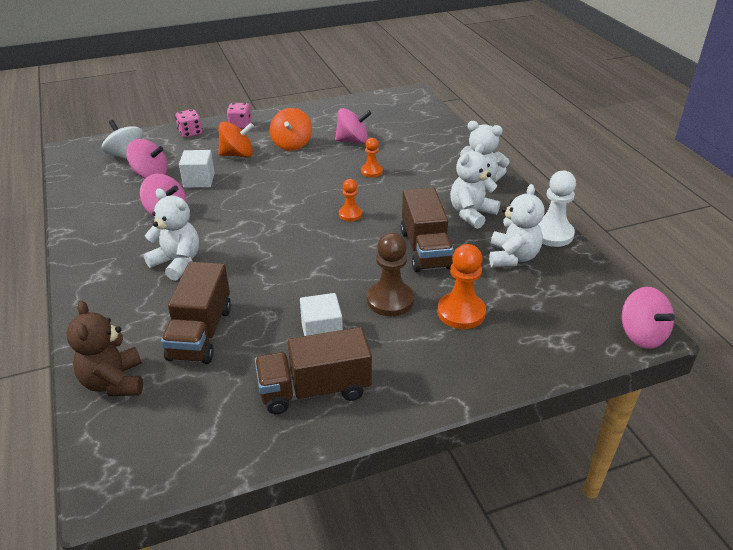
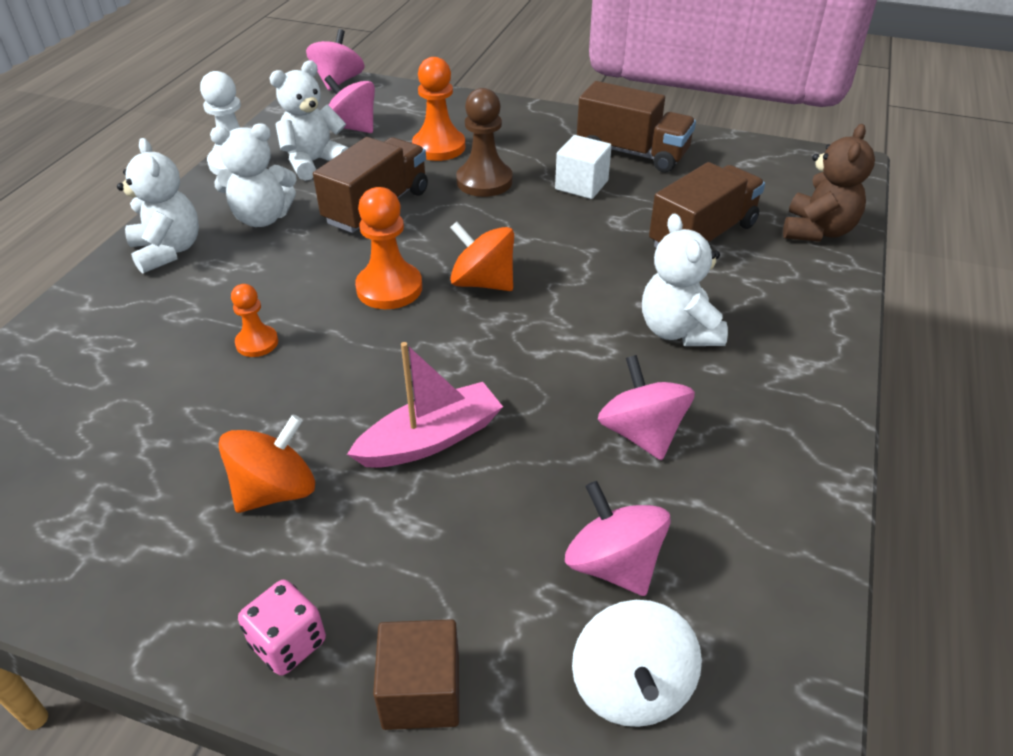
camera: 140 degrees left, 5 degrees up
pink dice [175,109,202,138] -> brown cube [373,619,459,730]
white cube [179,150,215,188] -> none
orange spinning top [219,121,254,158] -> orange spinning top moved to [450,221,514,291]
pink spinning top [335,108,371,144] -> pink spinning top moved to [324,75,375,133]
orange pawn [339,179,362,221] -> orange pawn [355,187,422,309], size x1.70
none -> pink boat [347,342,503,468]

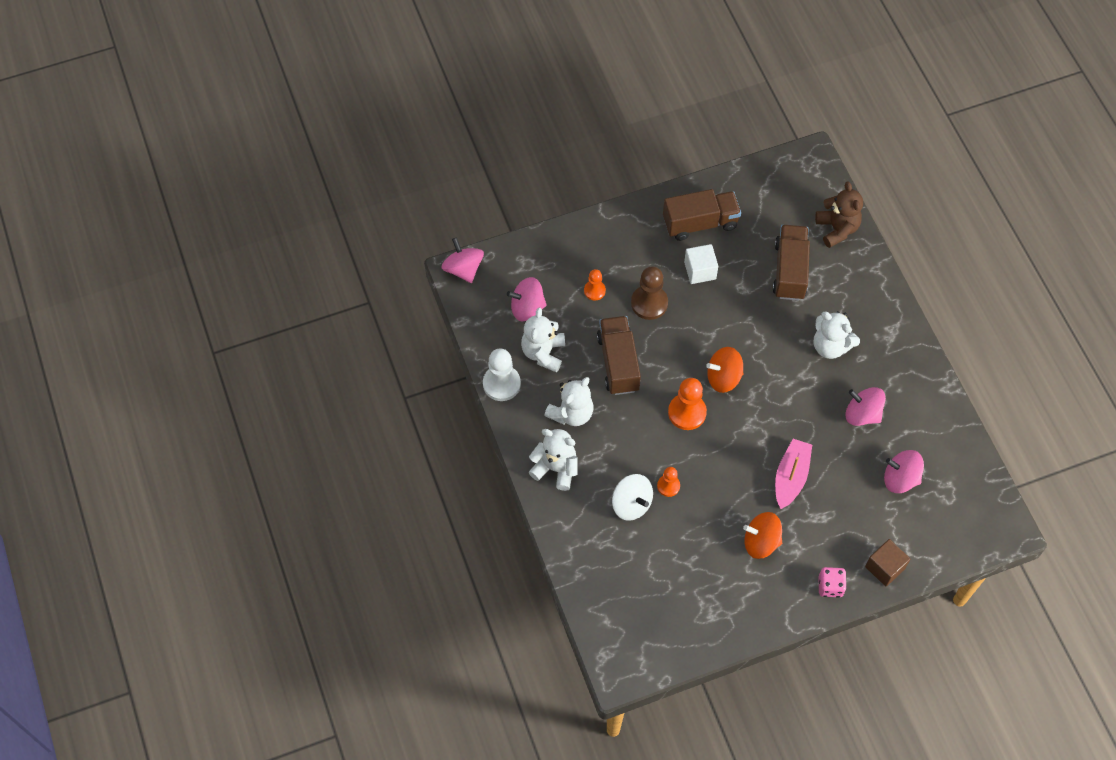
camera: 40 degrees left, 20 degrees up
orange spinning top [219,414,315,513] -> orange spinning top turned 90 degrees counterclockwise [743,512,782,559]
orange pawn [412,57,465,161] -> orange pawn [584,269,606,301], size x0.59
white spinning top [572,600,702,727] -> white spinning top moved to [612,474,653,521]

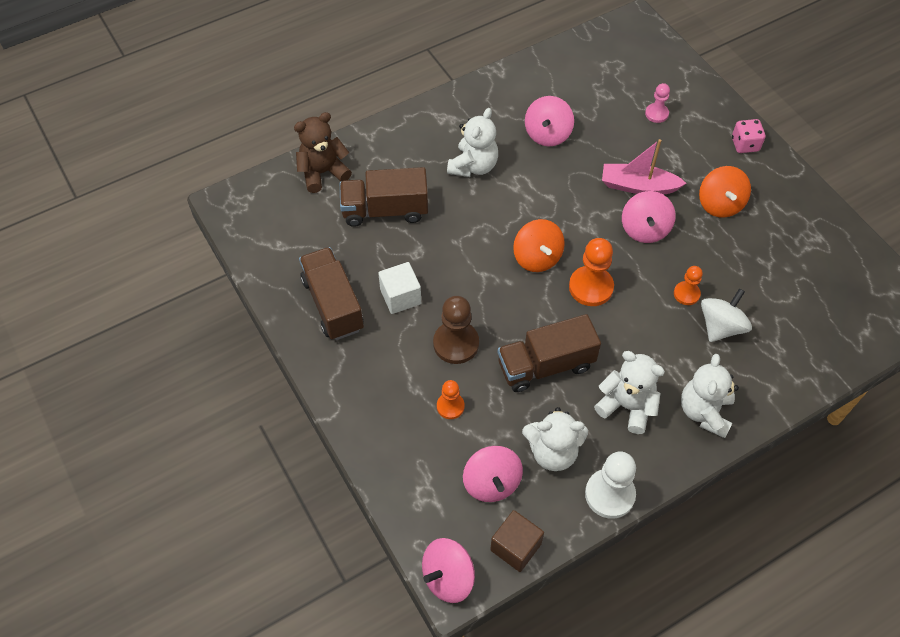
camera: 100 degrees left, 5 degrees down
brown cube [865,539,910,586] -> brown cube moved to [490,510,544,572]
pink spinning top [884,450,924,493] -> pink spinning top moved to [622,191,676,243]
none -> pink pawn [645,83,670,123]

